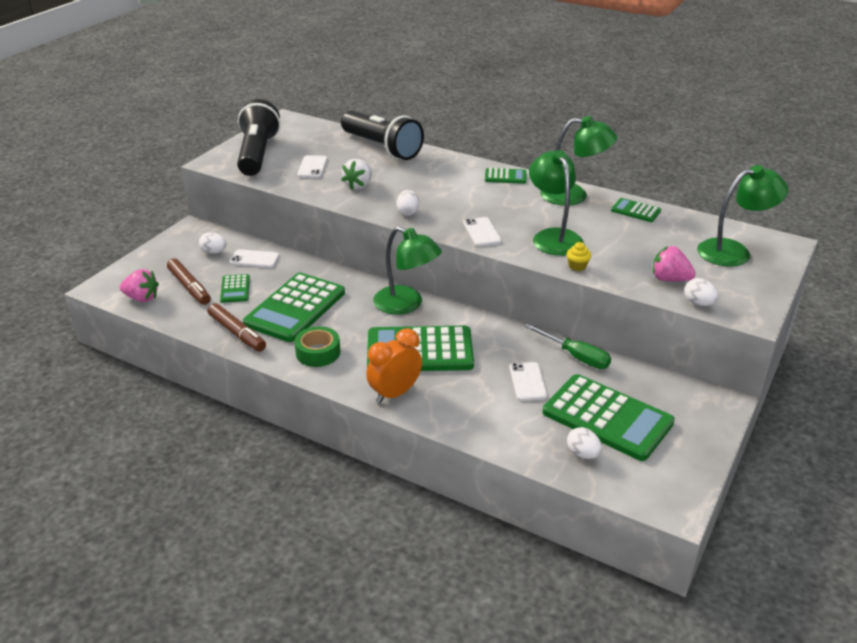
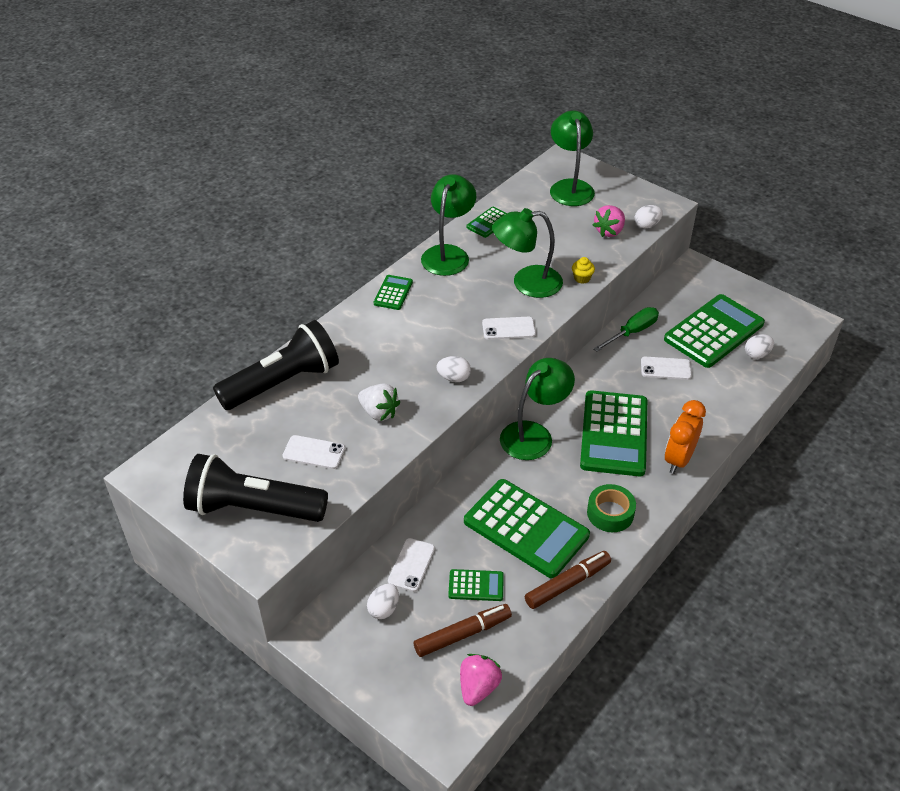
camera: 80 degrees left, 10 degrees up
orange clock [366,328,422,404] -> orange clock turned 60 degrees clockwise [664,400,706,474]

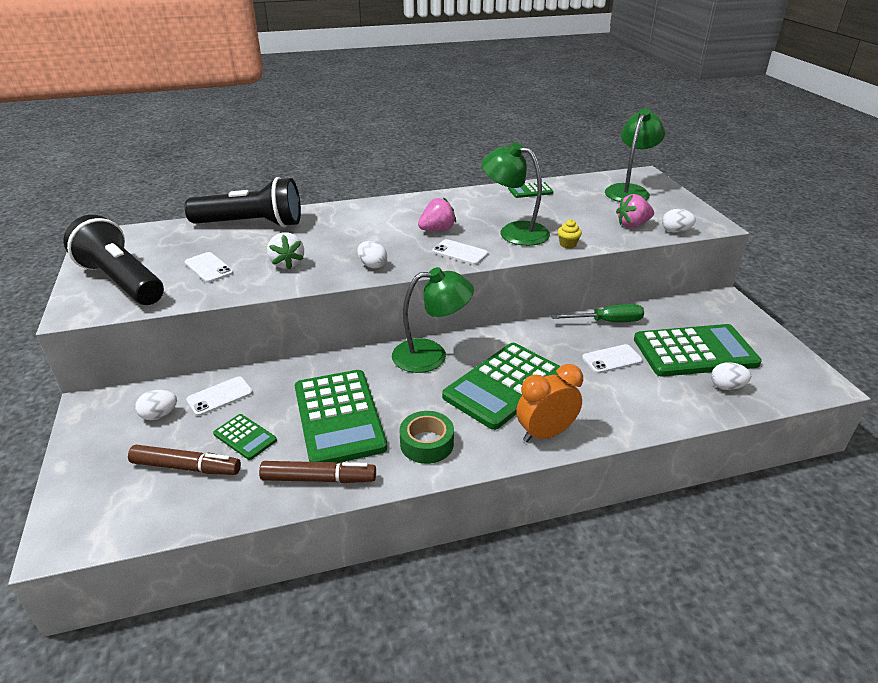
camera: 35 degrees right, 10 degrees down
green calculator [374,275,413,310] -> none
green lamp [421,174,476,276] -> none
pink strawberry [460,654,502,706] -> pink strawberry moved to [418,197,456,231]
white phone [641,357,692,380] -> white phone turned 60 degrees counterclockwise [582,344,643,374]

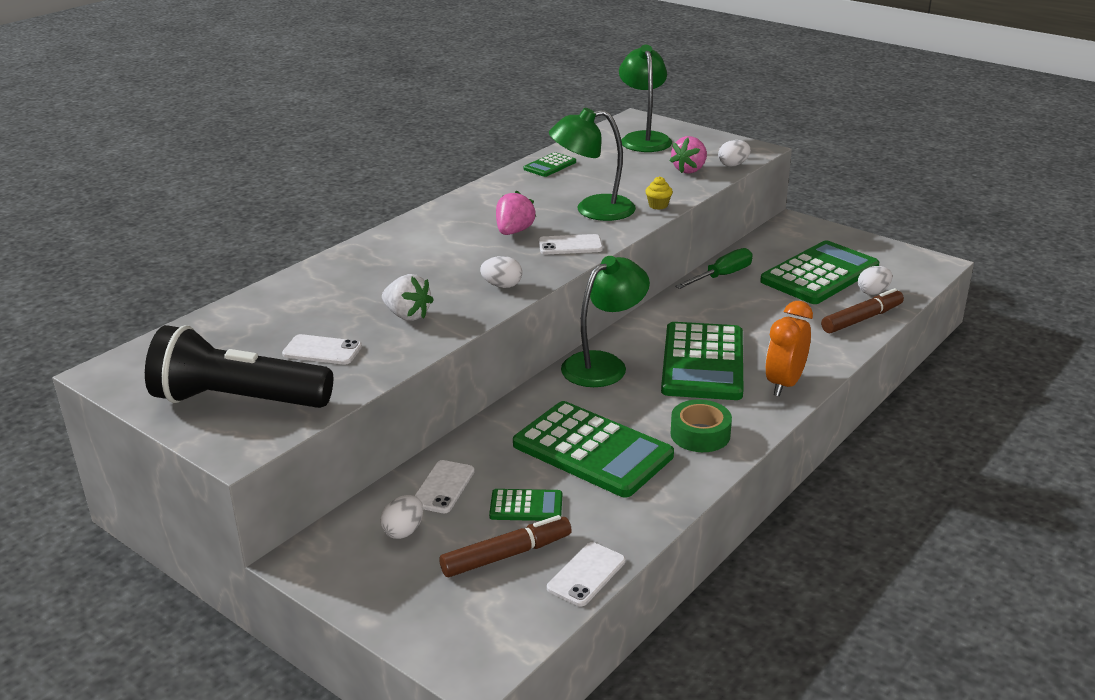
camera: 35 degrees left, 5 degrees down
black flashlight [184,177,301,228] -> none
brown marker [259,461,376,483] -> brown marker moved to [821,288,904,333]
white phone [582,344,643,374] -> white phone moved to [547,542,625,606]

